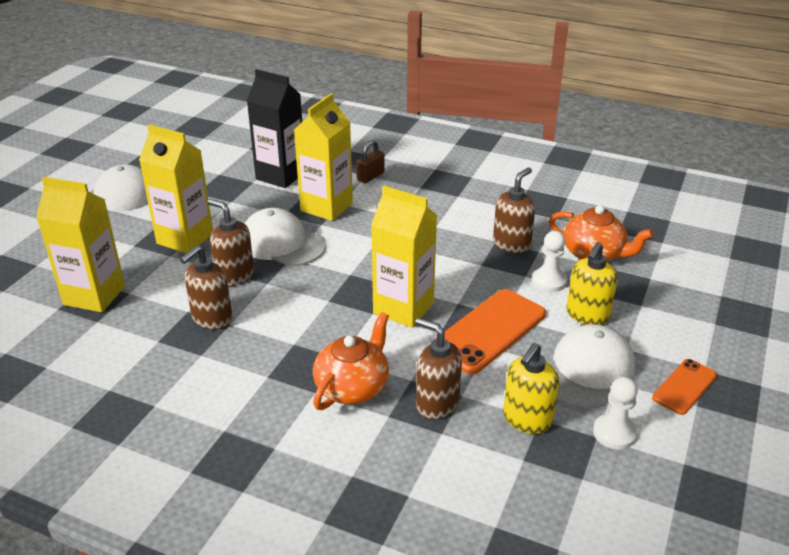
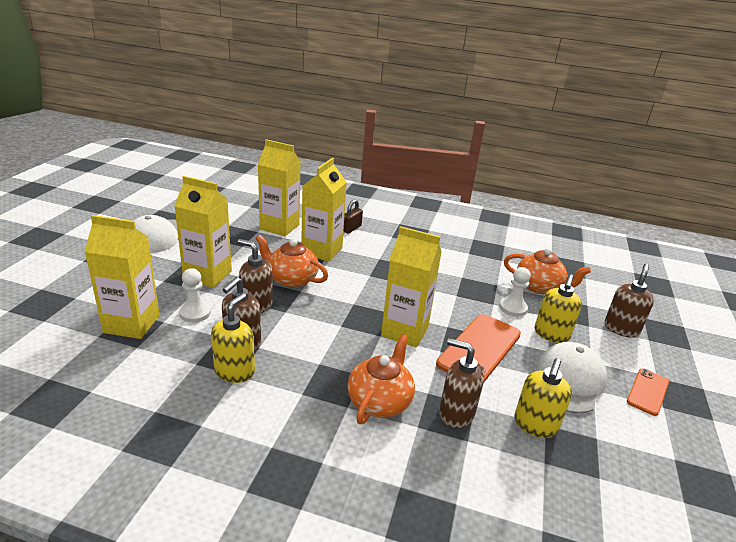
camera: 10 degrees left, 5 degrees down
white cap [244,208,326,266] -> orange teapot [255,235,328,288]
black carton [247,69,302,188] -> yellow carton [258,139,300,236]
brown soap dispenser [493,168,535,253] -> brown soap dispenser moved to [605,264,654,338]
white pawn [593,377,638,450] -> white pawn moved to [179,268,211,323]
none -> yellow soap dispenser [211,293,255,383]

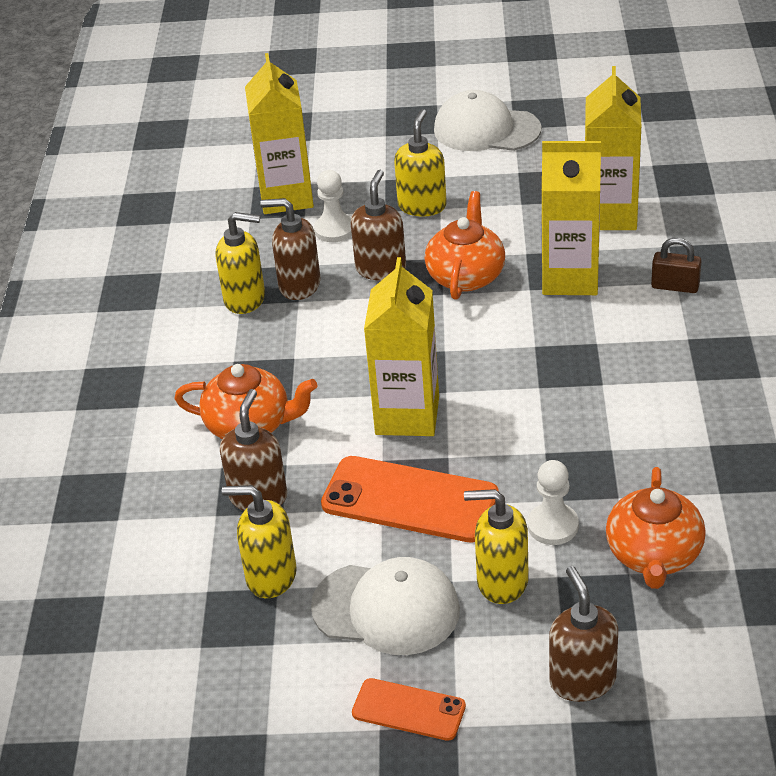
camera: 80 degrees right, 10 degrees up
yellow carton [174,176,232,288] -> yellow soap dispenser [394,109,447,216]
brown soap dispenser [605,264,654,338] -> brown soap dispenser turned 120 degrees counterclockwise [549,566,618,702]

